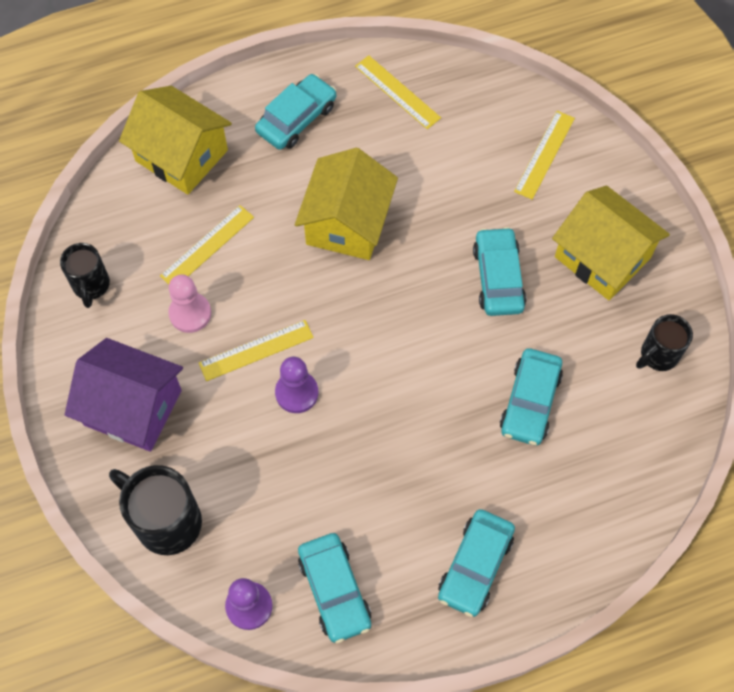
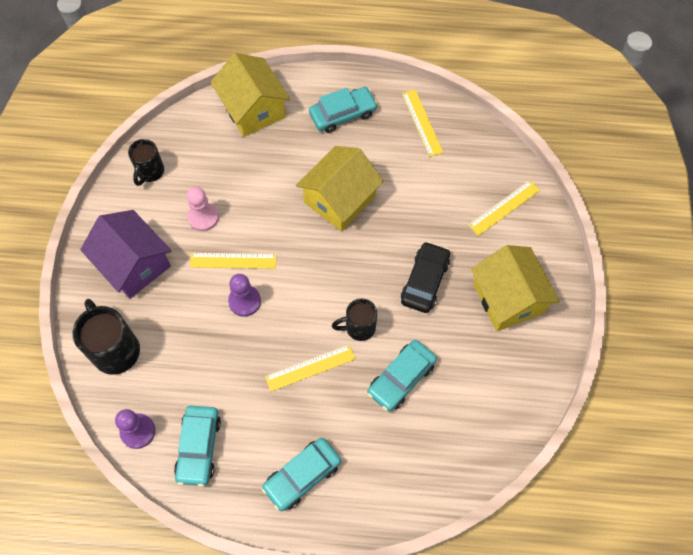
camera: 25 degrees right, 0 degrees up
yellow ruler [160,205,254,284] -> yellow ruler moved to [265,344,356,392]
turquoise car [473,227,526,316] -> black car [401,242,450,313]
black mug [636,314,693,371] -> black mug moved to [332,299,377,341]

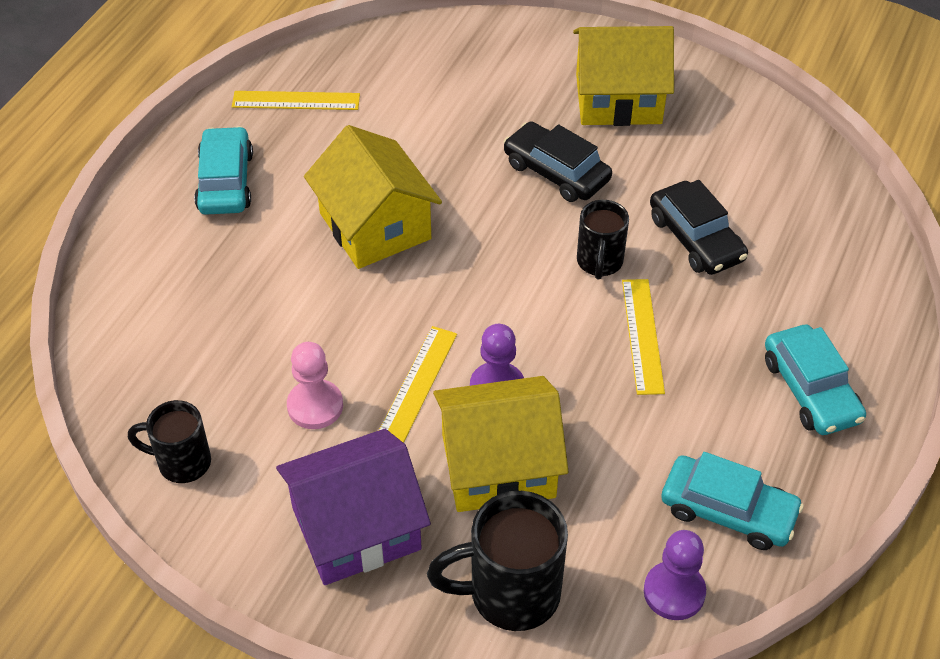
camera: 70 degrees left, 15 degrees down
black mug [128,139,164,186] -> black mug turned 150 degrees clockwise [128,400,211,483]
yellow house [210,53,290,137] -> yellow house moved to [433,376,569,512]
turquoise car [368,340,437,412] -> black car [650,180,748,275]
yellow ruler [468,180,540,236] -> none

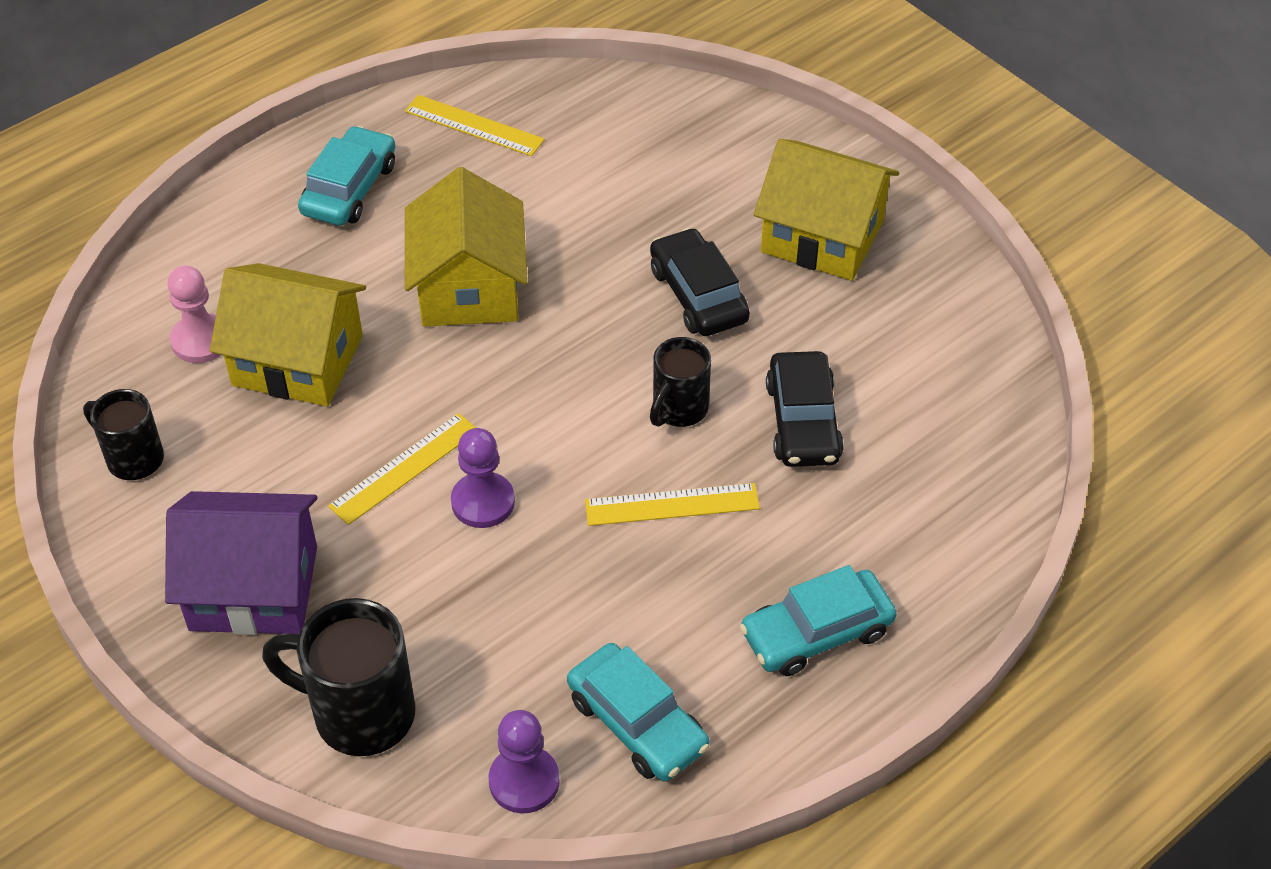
camera: 25 degrees right, 0 degrees up
pink pawn [287,342,343,429] -> pink pawn moved to [168,266,221,363]
yellow house [433,376,569,512] -> yellow house moved to [210,263,366,406]
yellow ruler [622,279,665,395] -> yellow ruler turned 60 degrees clockwise [585,483,760,526]
turquoise car [765,325,866,435] -> turquoise car turned 60 degrees clockwise [740,565,897,676]

